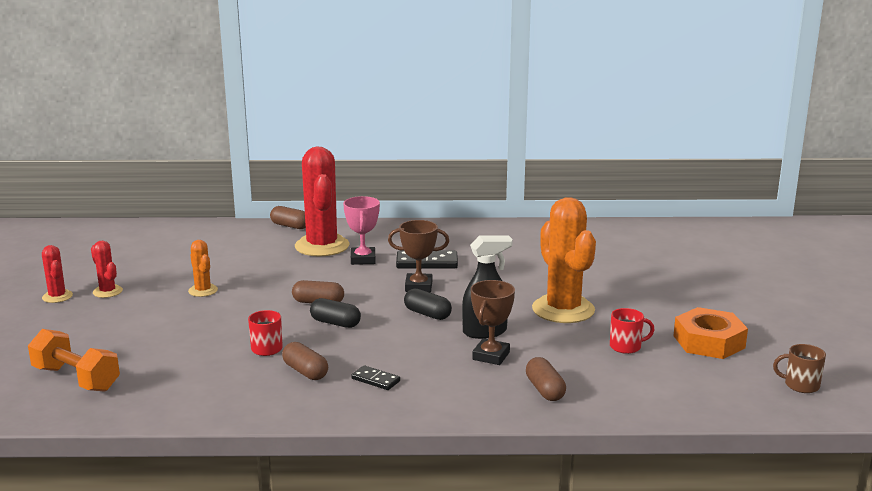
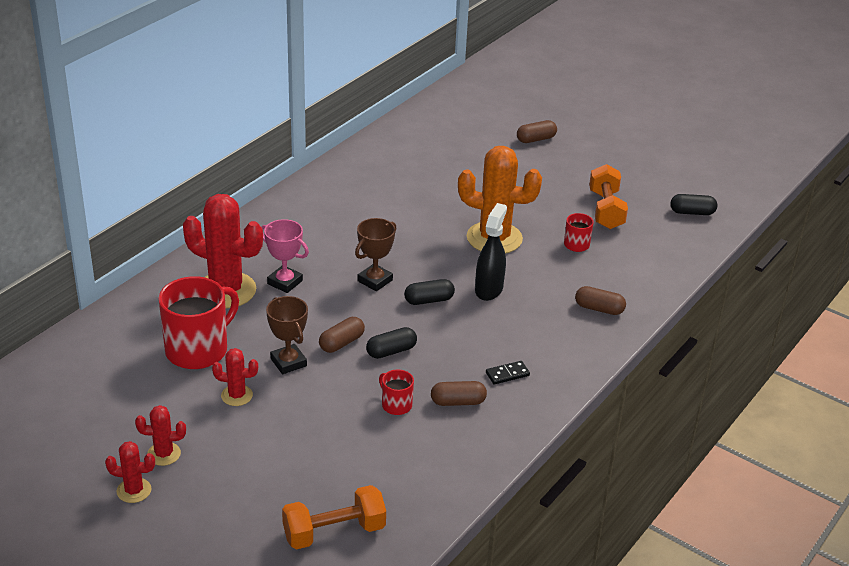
camera: 55 degrees left, 15 degrees up
orange cactus [188,240,218,297] -> red cactus [212,348,258,406]
brown capsule [270,206,306,229] -> brown capsule moved to [517,120,557,143]
black domino [396,250,458,269] -> none
brown trophy [471,280,515,365] -> brown trophy moved to [266,296,308,374]
orange nut [674,307,748,359] -> orange dumbbell [589,164,628,229]
brown mug [773,344,826,393] -> black capsule [670,194,717,215]
none -> red mug [158,276,239,369]

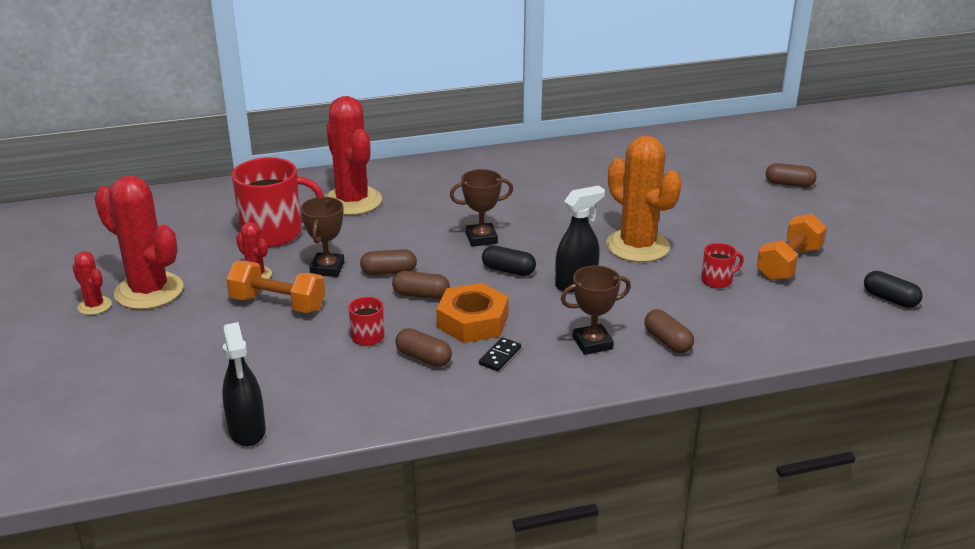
camera: 40 degrees right, 5 degrees down
red cactus [135,405,186,466] -> red cactus [94,176,184,309], size x2.08
pink trophy [262,219,309,293] -> none
orange dumbbell [282,485,386,550] -> orange dumbbell moved to [226,261,325,313]
black capsule [366,327,417,359] -> brown capsule [392,271,450,299]
black domino [486,361,530,385] -> black domino turned 75 degrees counterclockwise [479,337,521,371]
none -> black spray bottle [222,322,266,446]
none -> orange nut [436,283,509,343]
none -> brown trophy [561,265,631,355]

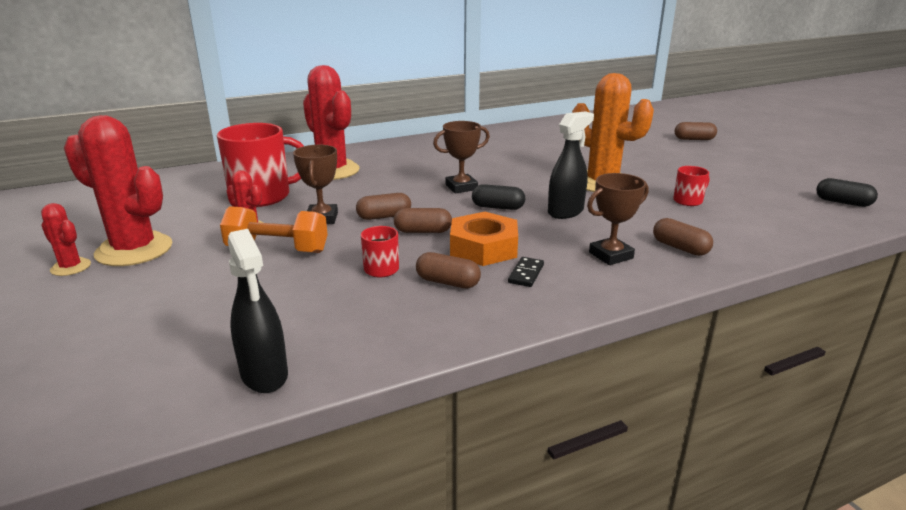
camera: 10 degrees left, 5 degrees down
orange dumbbell [757,214,827,281] -> none

